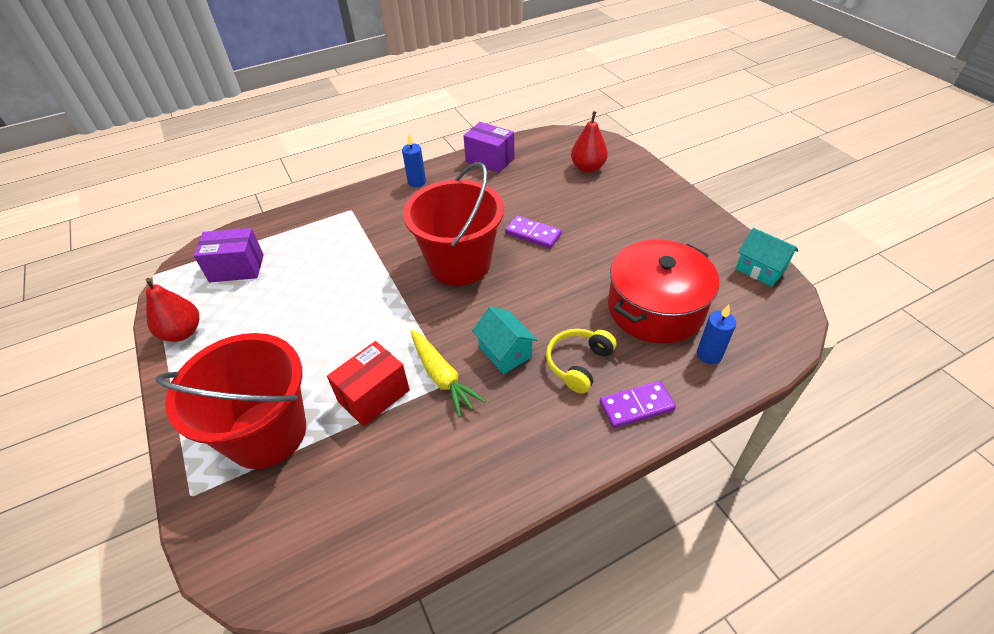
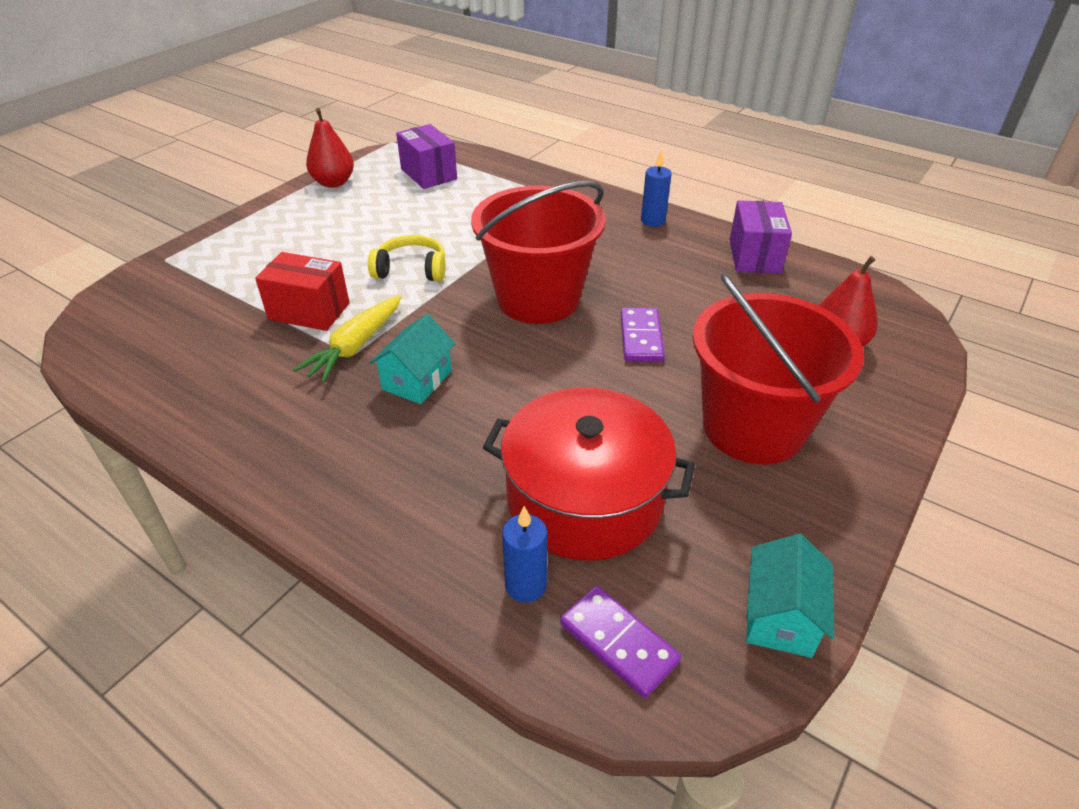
camera: 60 degrees right, 5 degrees down
red bucket [155,333,306,469] -> red bucket moved to [693,273,864,465]
yellow headphones [546,329,616,393] -> yellow headphones moved to [368,235,446,281]
purple domino [599,381,676,428] -> purple domino moved to [560,586,681,698]

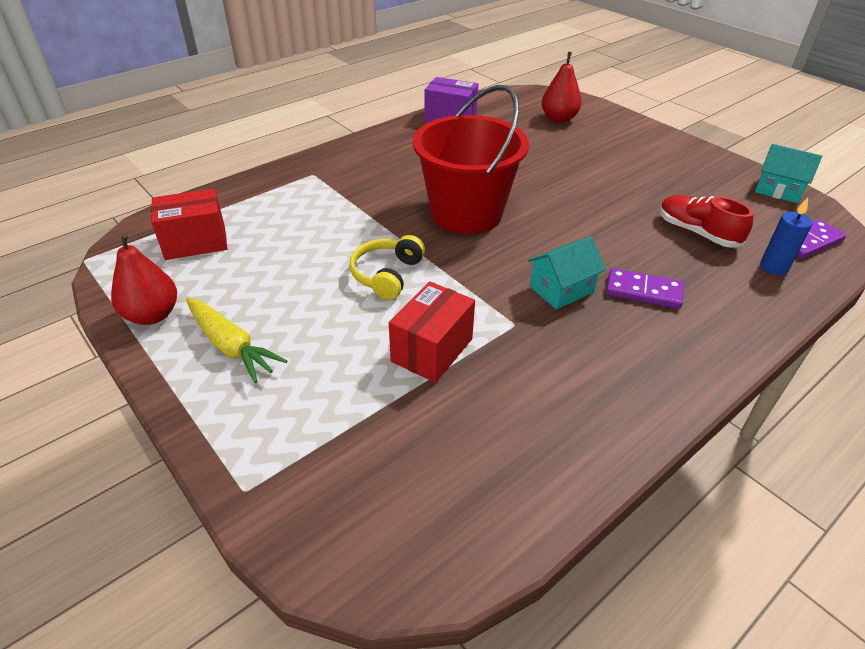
camera: 75 degrees left, 0 degrees up
yellow carrot [293,295,401,383] -> yellow carrot moved to [186,297,287,383]
turquoise house [370,314,456,404] -> turquoise house turned 75 degrees counterclockwise [528,236,606,309]
purple box [396,124,457,189] -> red box [151,189,227,260]
red pot [483,388,695,561] -> red shoe [660,195,753,248]
purple domino [621,308,665,362] -> purple domino moved to [606,268,683,309]
blue candle [641,151,672,227] -> none
red bucket [693,273,864,465] -> none

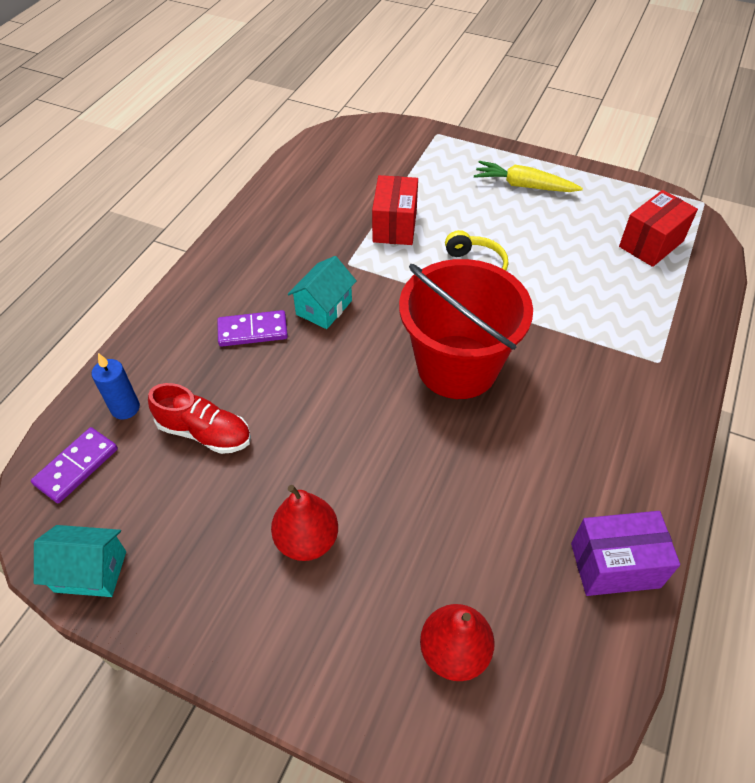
camera: 155 degrees right, 10 degrees up
red pear [111,233,177,325] -> red pear moved to [271,485,338,561]

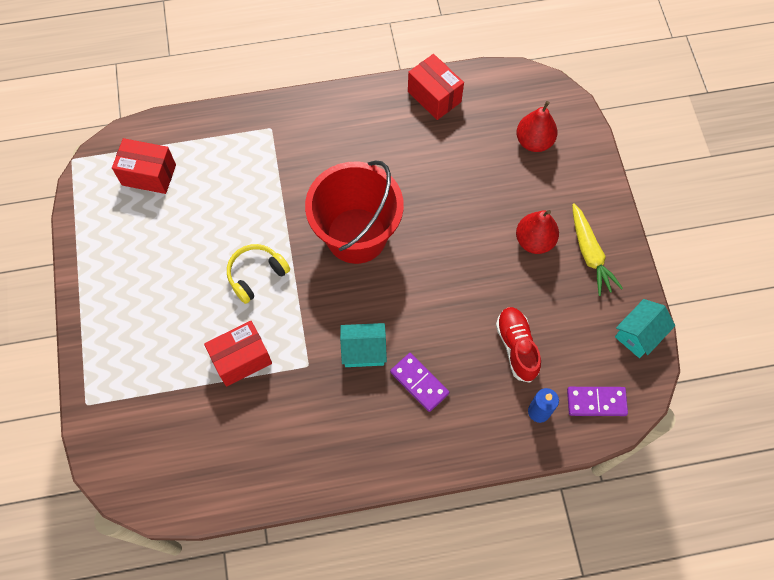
camera: 125 degrees left, 15 degrees up
turquoise house [34,525,126,597] -> turquoise house turned 75 degrees clockwise [615,299,675,358]
yellow carrot [474,161,583,192] -> yellow carrot moved to [572,203,623,296]
purple box [571,511,680,596] -> red box [408,54,464,120]

